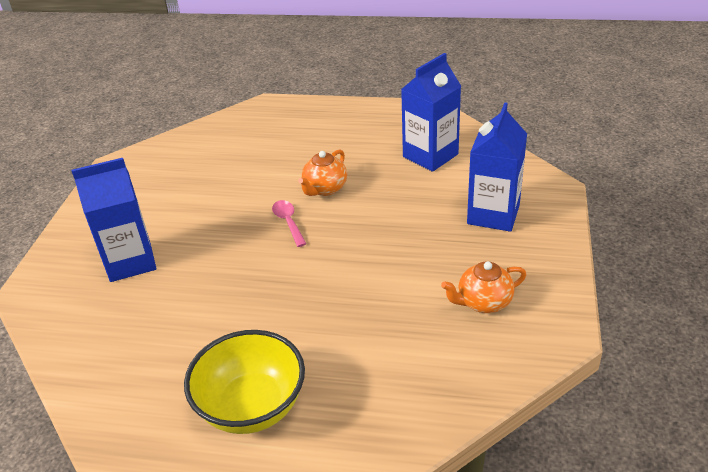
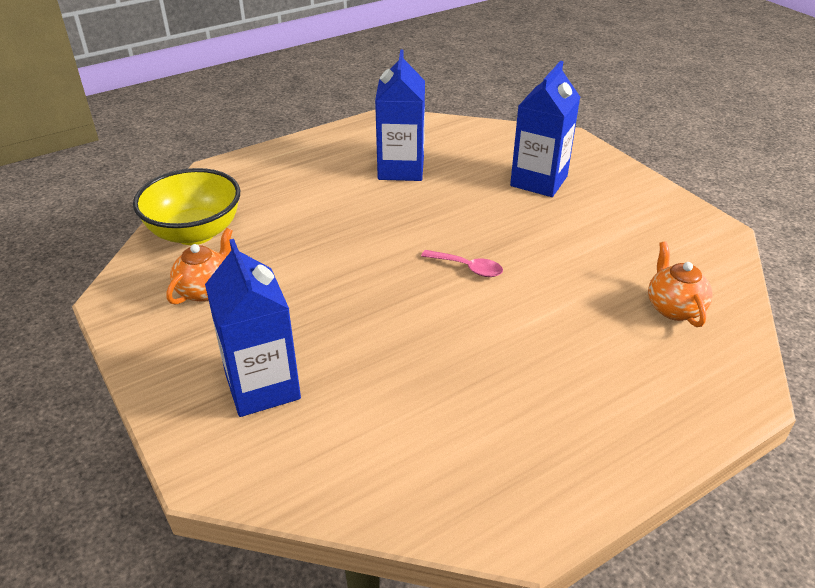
camera: 135 degrees right, 0 degrees up
yellow bowl [184,330,305,434] -> yellow bowl moved to [133,168,240,245]
orange teapot [298,149,347,196] -> orange teapot moved to [648,241,713,327]
blue carton [401,53,461,172] -> blue carton moved to [375,50,425,181]

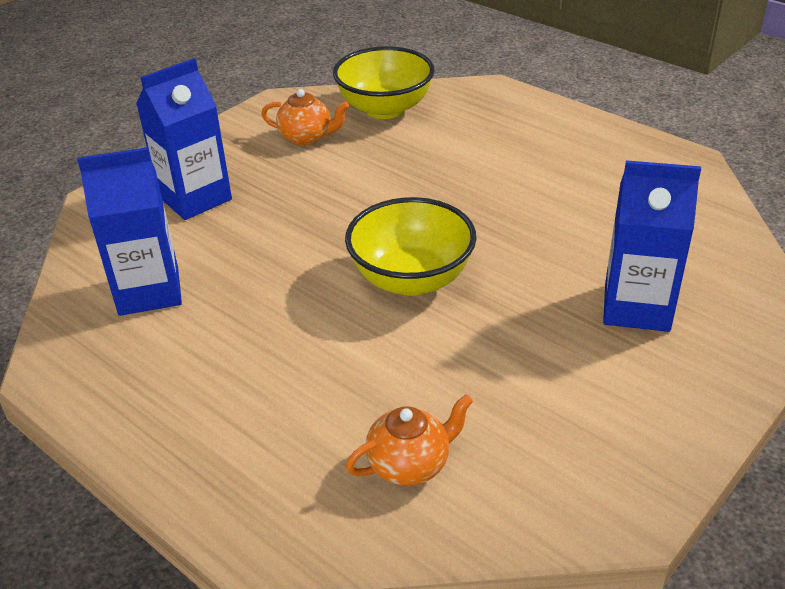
camera: 75 degrees right, 0 degrees up
blue carton [375,50,425,181] -> blue carton moved to [77,147,182,316]
pink spoon [421,250,503,277] -> yellow bowl [345,197,477,296]

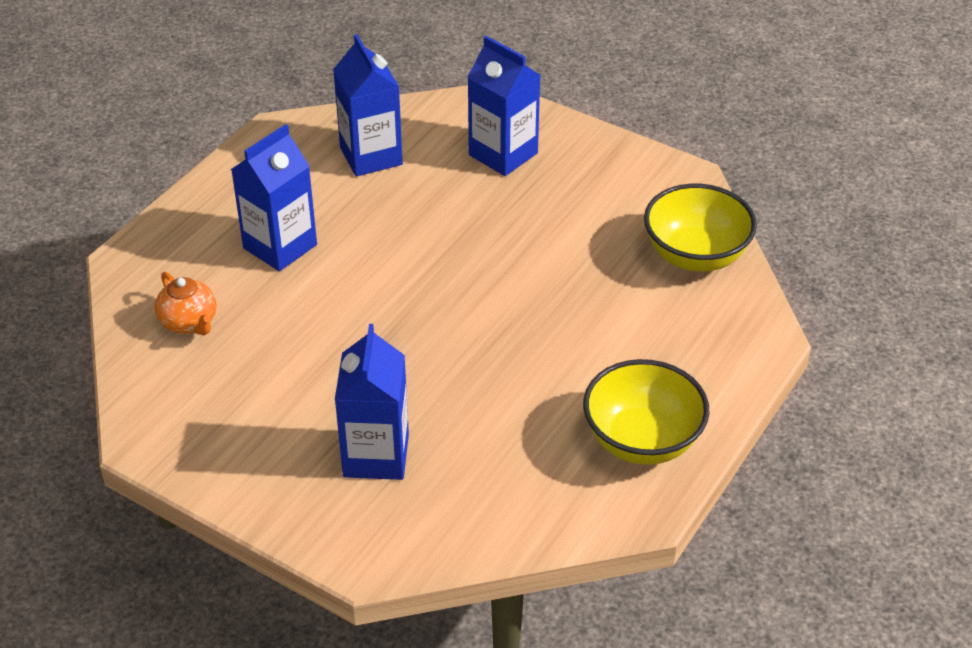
camera: 80 degrees right, 5 degrees up
orange teapot [261,89,349,146] -> none
yellow bowl [345,197,477,296] -> yellow bowl moved to [583,359,710,465]
none -> blue carton [231,124,317,271]

